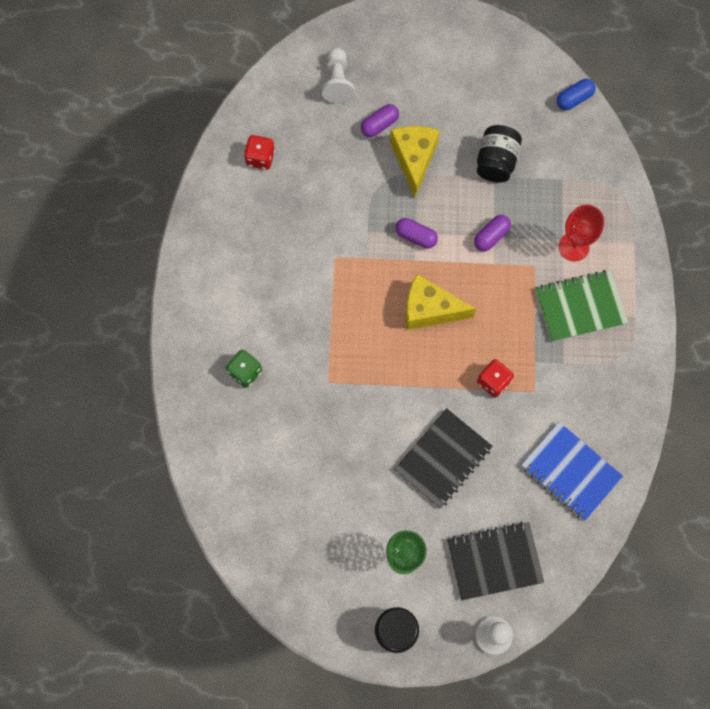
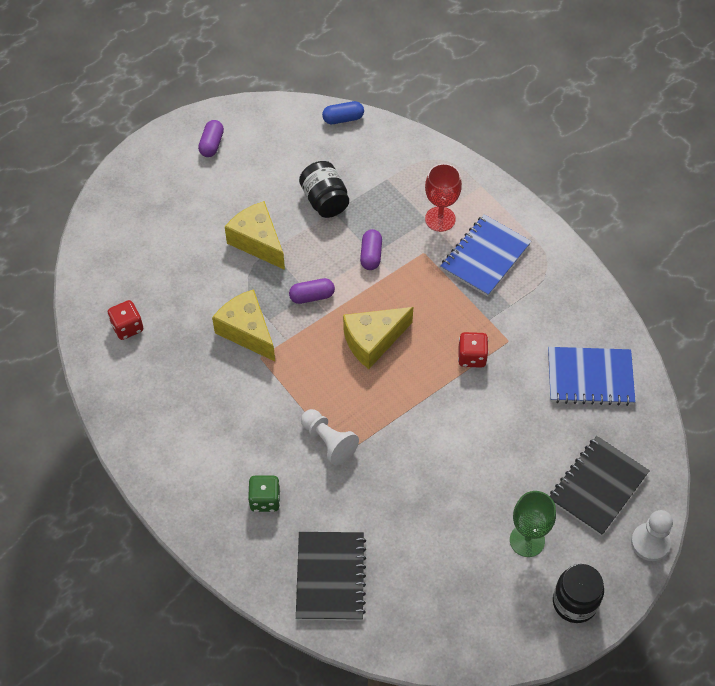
camera: 40 degrees left, 15 degrees down
white pawn [322,48,355,104] -> white pawn moved to [301,409,359,465]
purple capsule [361,104,399,137] -> purple capsule moved to [198,120,224,157]
black notebook [394,408,493,508] -> black notebook moved to [296,532,366,621]
green notebook [535,270,629,342] -> blue notebook [441,214,531,297]
blue capsule [557,79,596,110] -> blue capsule turned 60 degrees clockwise [322,101,364,124]
none -> yellow cheese [212,289,275,361]

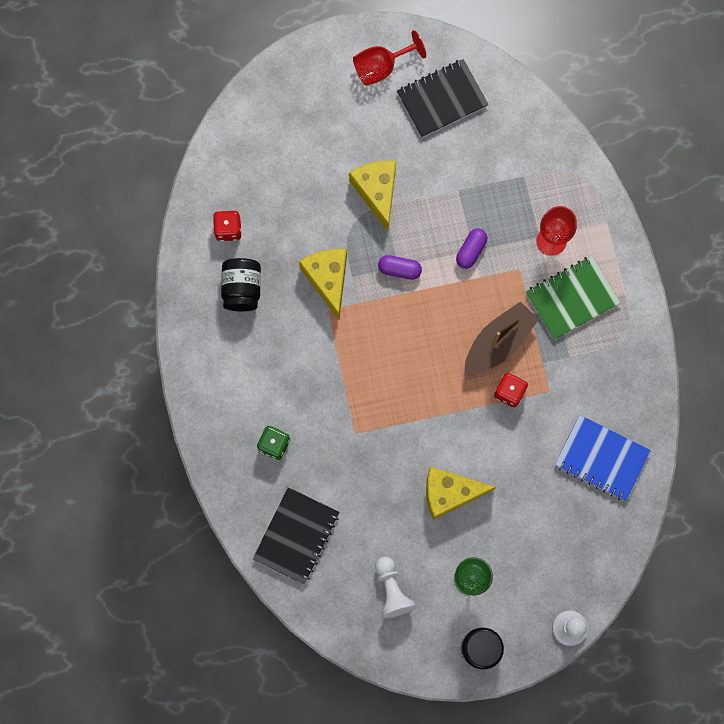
camera: 25 degrees right, 20 degrees up
purple capsule [198,120,224,157] -> red goblet [353,30,426,86]
black jar [299,161,349,218] -> black jar moved to [221,258,261,311]
white pawn [301,409,359,465] -> white pawn moved to [375,557,416,618]
blue capsule [322,101,364,124] -> none
yellow cheese [343,307,413,369] -> yellow cheese moved to [426,467,496,520]
blue notebook [441,214,531,297] -> green notebook [526,256,620,340]
black notebook [550,436,650,536] -> black notebook moved to [397,59,488,138]
none -> brown boat [464,301,539,374]

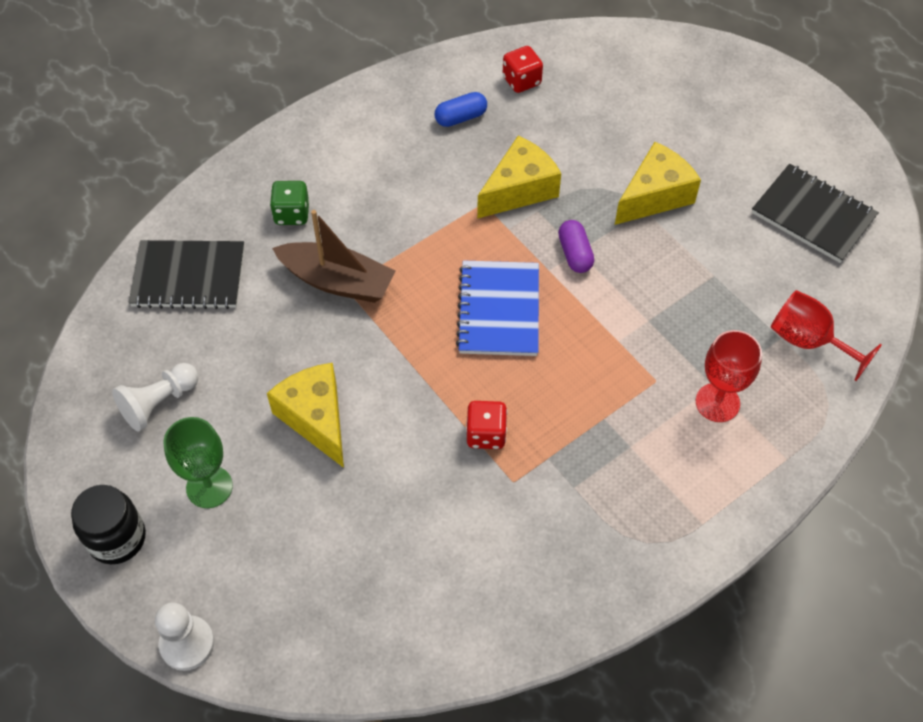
camera: 65 degrees right, 20 degrees down
black jar [221,258,261,311] -> blue capsule [435,92,487,127]
red goblet [353,30,426,86] -> red goblet moved to [771,290,882,381]
purple capsule [456,228,487,269] -> none
brown boat [464,301,539,374] -> brown boat moved to [272,210,395,303]
green notebook [526,256,620,340] -> none
blue notebook [555,415,651,501] -> blue notebook moved to [456,260,539,356]

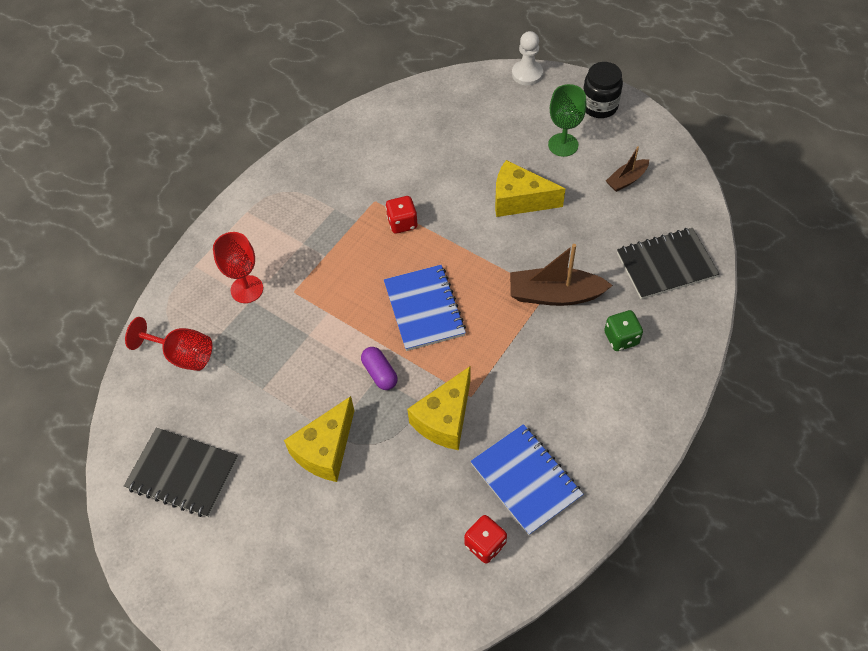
camera: 165 degrees right, 0 degrees up
white pawn [112,363,198,432] -> brown boat [606,146,649,192]
yellow cheese [267,363,344,468] -> yellow cheese turned 150 degrees clockwise [495,160,565,217]
blue capsule [435,92,487,127] -> blue notebook [470,424,583,535]

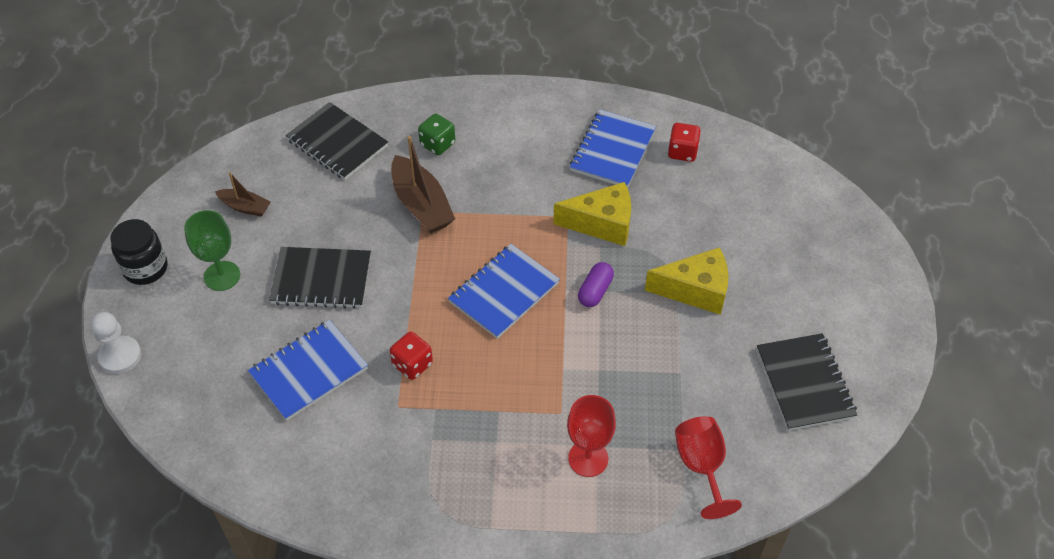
camera: 125 degrees left, 5 degrees down
yellow cheese [495,160,565,217] -> black notebook [269,247,371,309]
none -> blue notebook [248,320,368,421]

